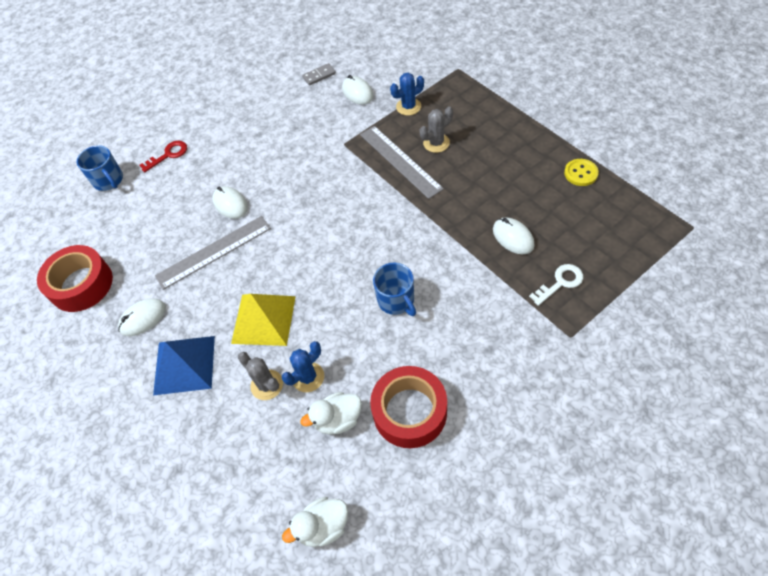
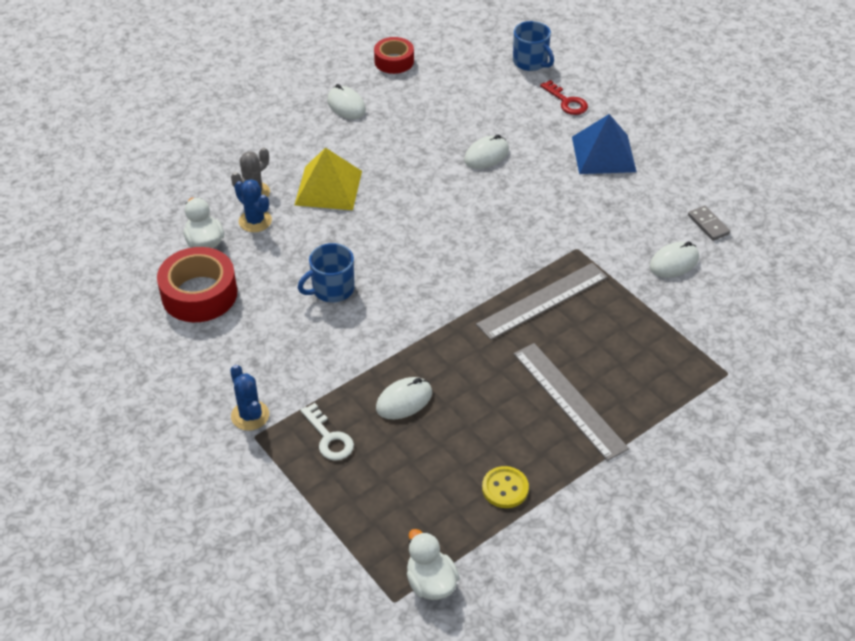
camera: 85 degrees right, 10 degrees down
red tape [37,245,113,312] -> red tape [374,37,414,74], size x0.63
blue mug [77,145,123,191] -> blue mug turned 90 degrees counterclockwise [513,21,554,71]
blue pyramid [153,336,215,395] -> blue pyramid moved to [572,114,637,174]
grey ruler [155,216,271,290] -> grey ruler moved to [514,343,629,461]
white duck [282,497,348,547] -> white duck moved to [407,529,460,600]
blue cactus [390,73,424,116] -> blue cactus moved to [230,364,269,431]
grey cactus [420,106,453,153] -> none

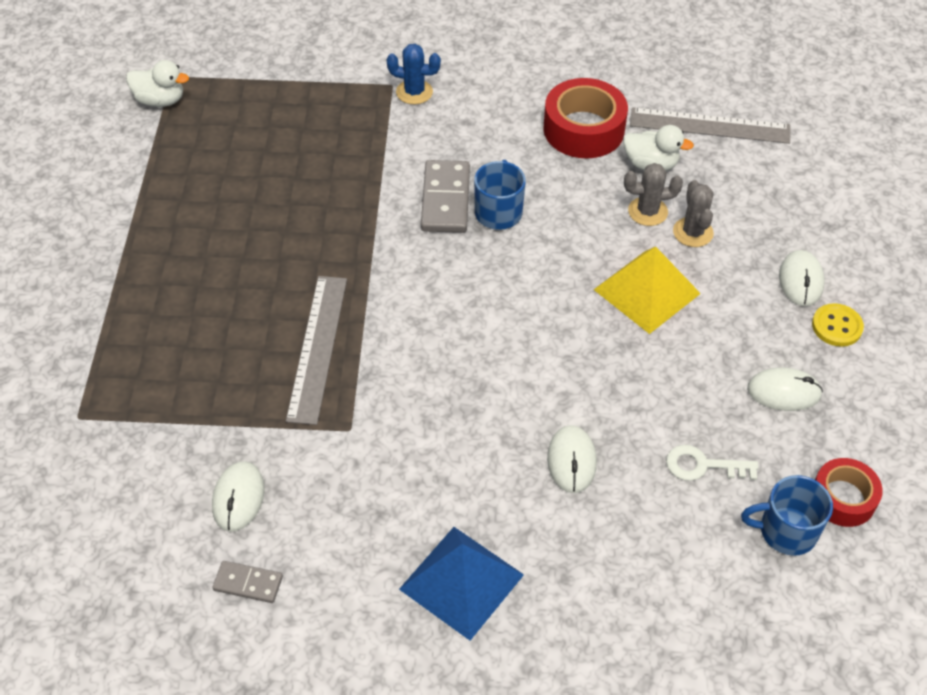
camera: 130 degrees right, 5 degrees up
blue cactus [234,179,272,232] -> grey cactus [624,163,683,226]
white key [300,403,354,461] -> white key moved to [666,445,759,481]
white mouse [376,377,432,420] -> white mouse moved to [779,250,824,306]
yellow button [482,466,529,508] -> yellow button moved to [812,303,864,347]
blue mug [513,21,554,71] -> blue mug moved to [741,475,833,556]
grey ruler [514,343,629,461] -> grey ruler moved to [630,107,790,144]
red key [540,80,588,115] -> none
none -> grey domino [421,160,470,233]

